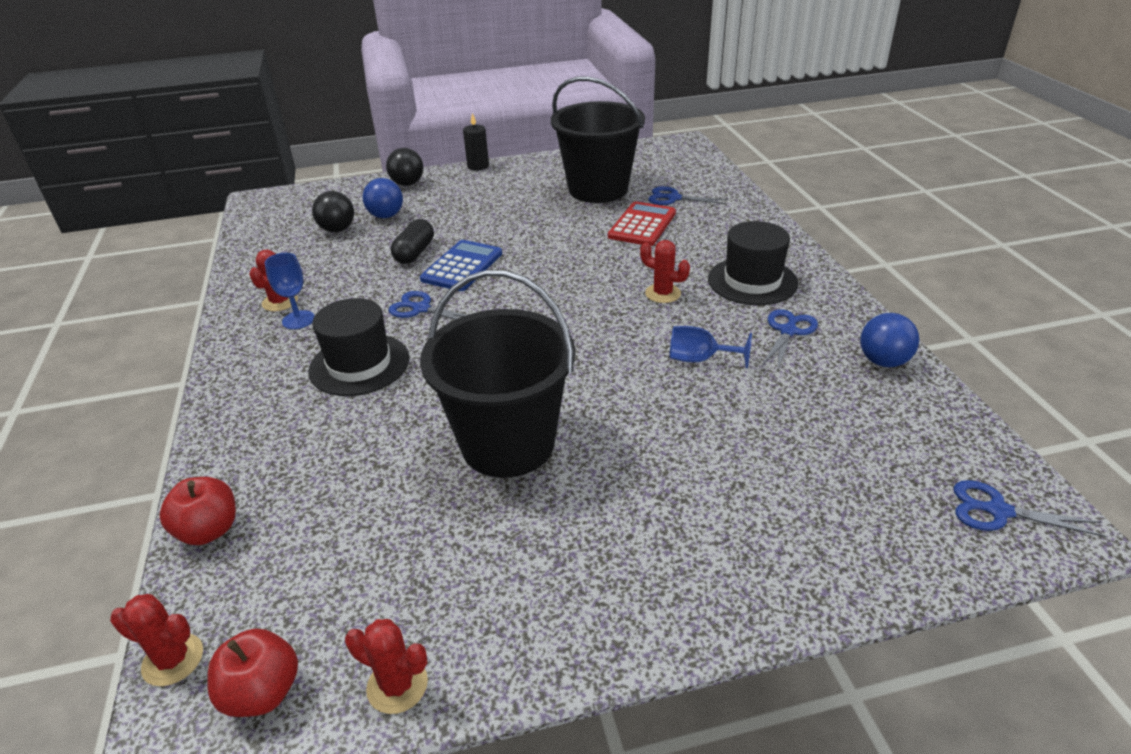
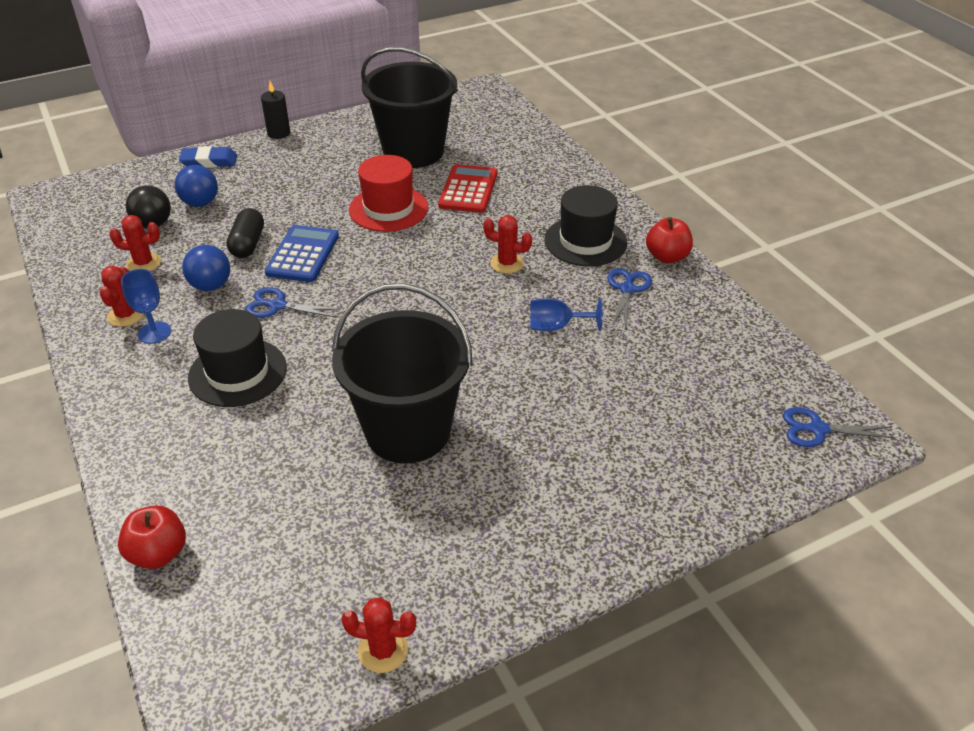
camera: 15 degrees left, 5 degrees up
red cactus [110,594,203,686] -> red cactus moved to [109,215,161,271]
red apple [207,628,298,717] -> red apple moved to [646,217,693,263]
black ball [386,148,423,186] -> blue eraser [179,146,237,168]
blue scissors [648,186,728,205] -> none
blue ball [860,313,919,367] -> blue ball moved to [182,245,230,291]
none -> red hat [349,155,428,232]

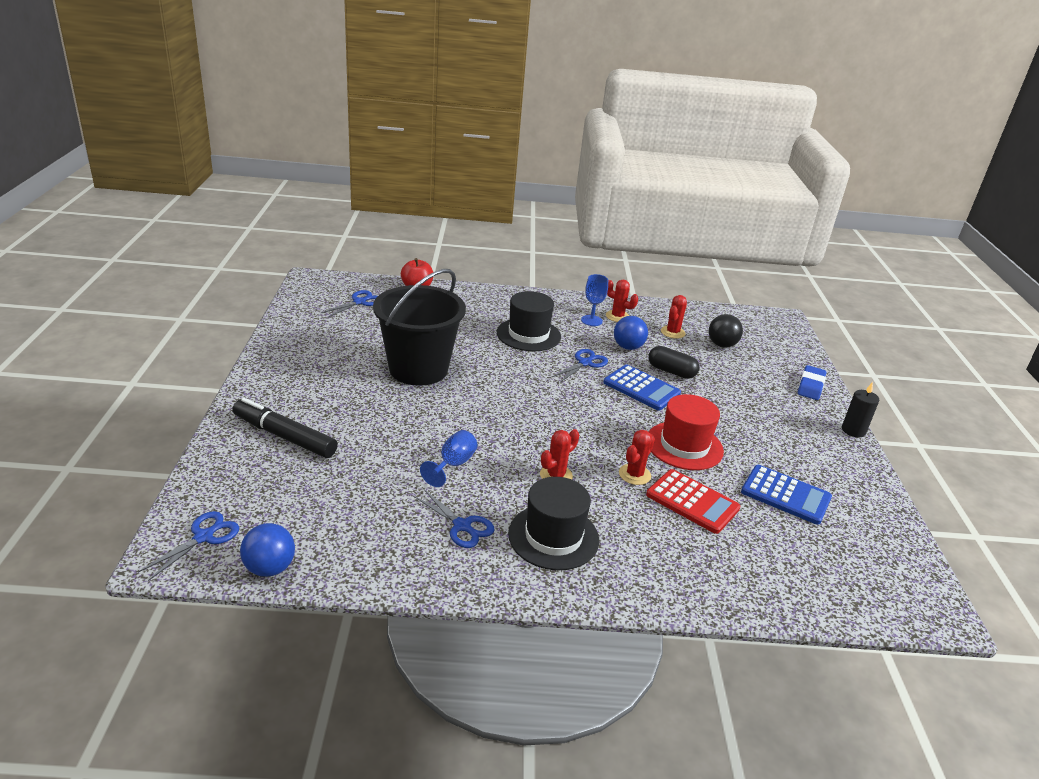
camera: 115 degrees right, 10 degrees down
blue ball [175,165,218,207] -> blue ball moved to [240,523,295,577]
red cactus [341,597,416,673] -> red cactus moved to [619,430,655,485]
black bucket [361,47,458,168] -> blue calculator [741,465,832,525]
red apple [646,217,693,263] -> none
none -> black marker [233,398,338,458]
none -> blue scissors [321,290,378,318]

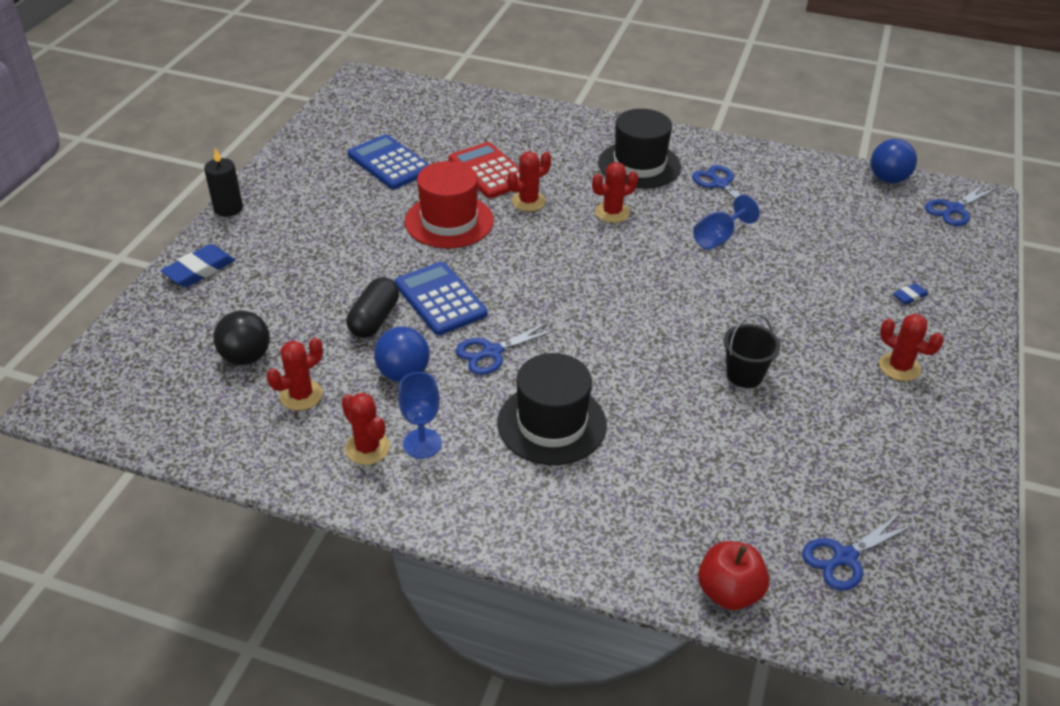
camera: 160 degrees left, 10 degrees up
black marker [233,398,338,458] -> blue eraser [893,283,928,305]
black bucket [373,269,466,386] -> black bucket [724,313,781,388], size x0.42
black capsule [648,346,700,379] -> black capsule turned 60 degrees clockwise [347,277,399,338]
none -> red cactus [879,314,944,381]

